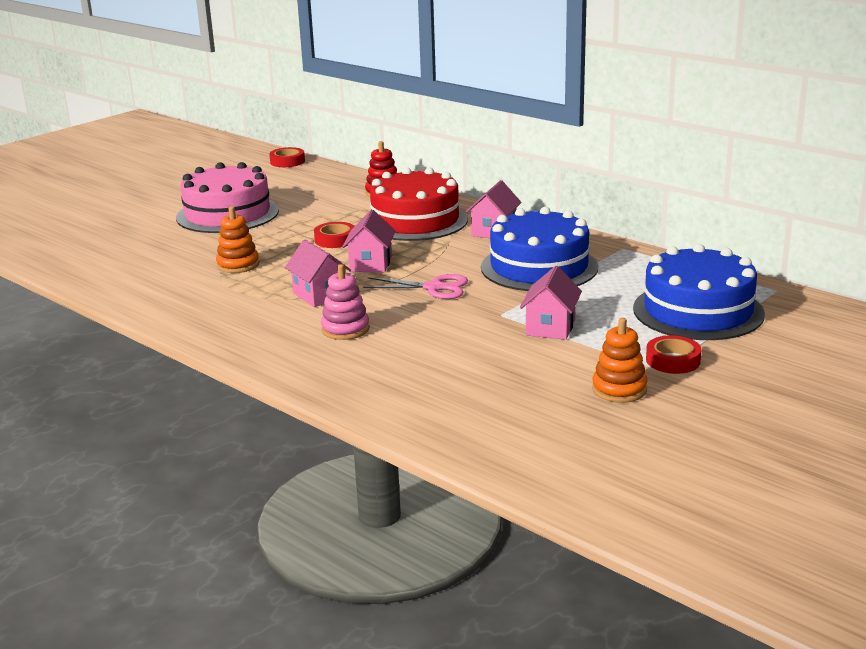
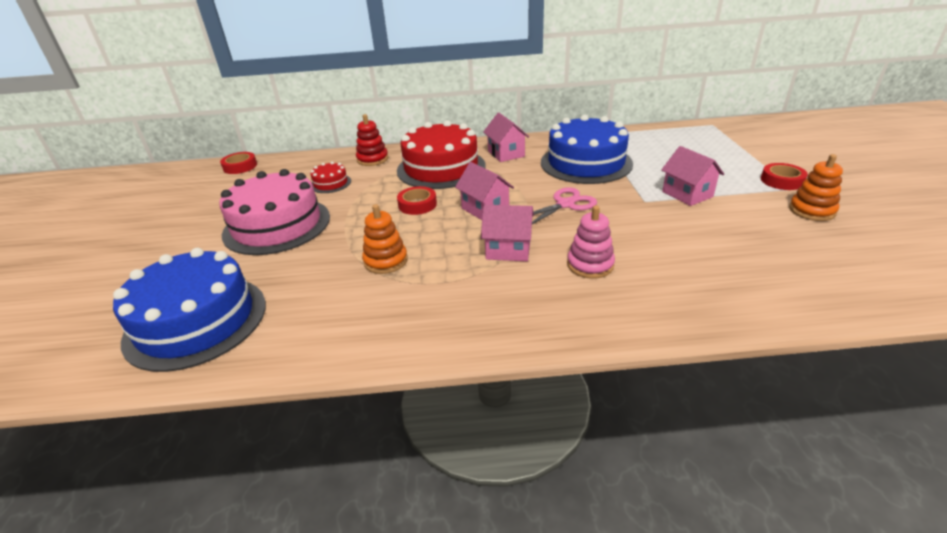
camera: 45 degrees left, 10 degrees up
blue cake [633,244,765,340] -> blue cake moved to [113,248,266,372]
none -> red cake [310,162,351,193]

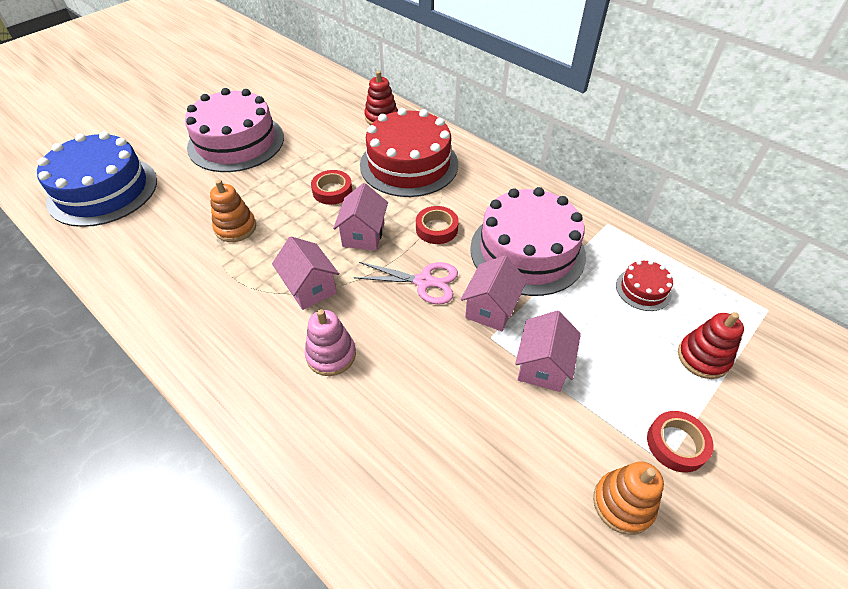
camera: 45 degrees right, 15 degrees up
red tape [220,152,257,174] -> red tape moved to [416,206,459,244]
red cake [310,162,351,193] -> red cake moved to [616,260,673,311]
pink house [483,113,529,162] -> pink house moved to [461,255,527,331]
blue cake [541,115,633,184] -> pink cake [470,187,586,296]
none -> red stacking toy [678,312,744,379]

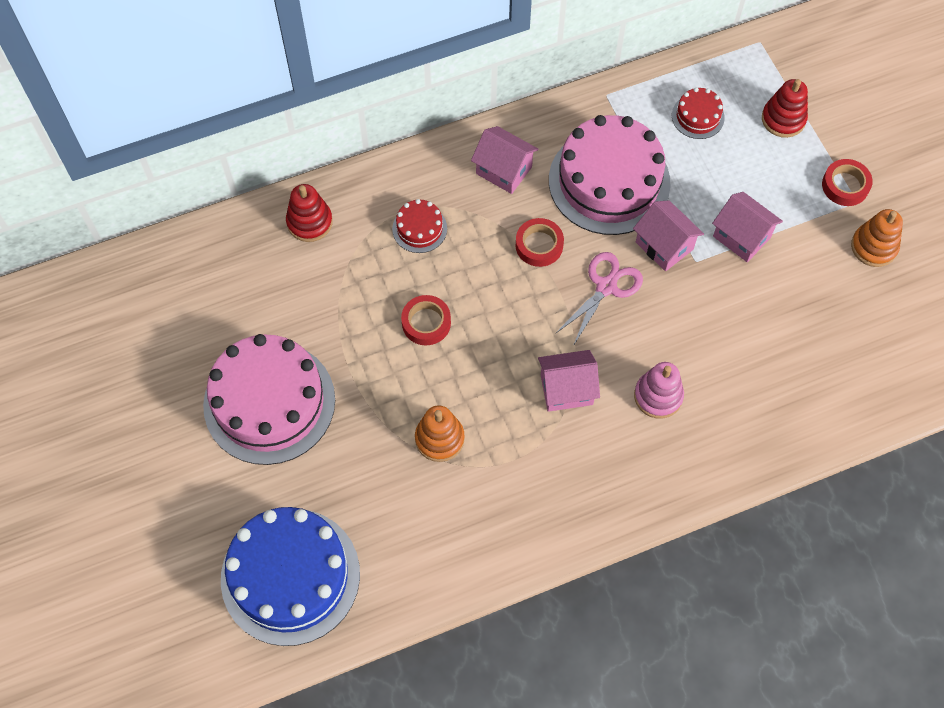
camera: 65 degrees left, 15 degrees up
pink house [333,183,388,250] -> pink house moved to [471,126,538,194]
red cake [360,108,458,197] -> red cake [392,199,447,253], size x0.44

